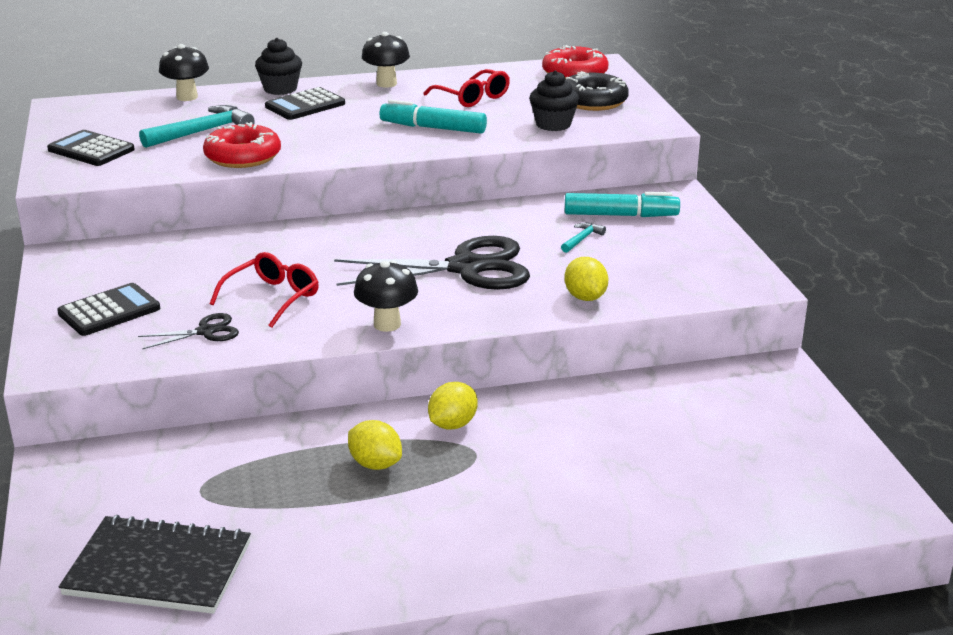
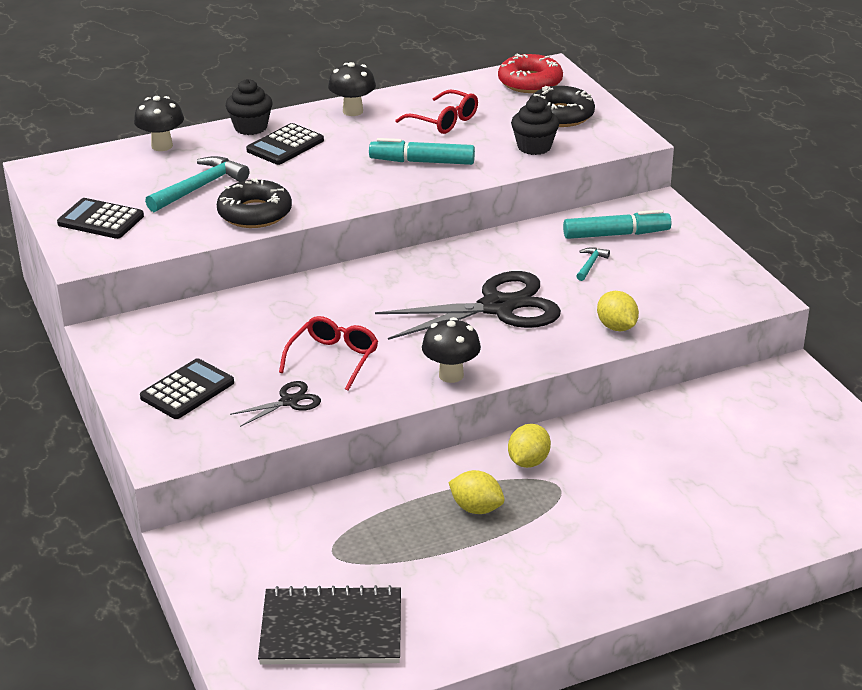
camera: 10 degrees left, 5 degrees up
red donut [203,122,281,168] -> black donut [217,178,292,228]

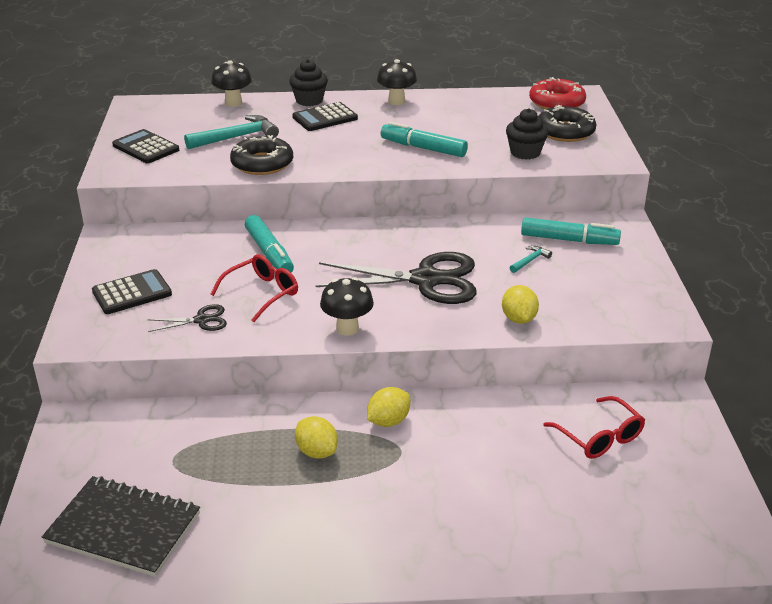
camera: 20 degrees right, 0 degrees up
red glasses [395,90,478,134] -> red glasses moved to [543,396,645,459]
none -> turquoise marker [245,215,294,273]

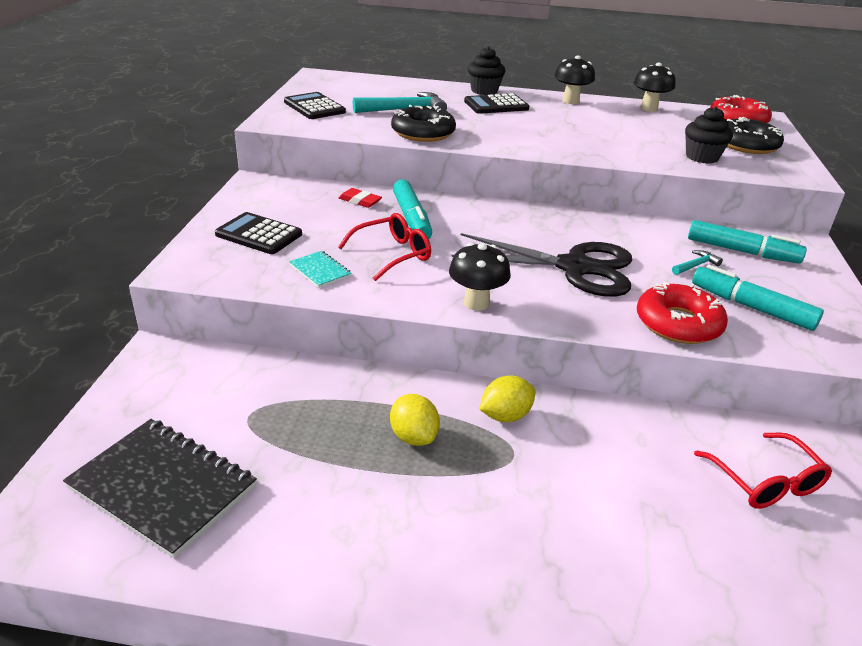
camera: 10 degrees right, 0 degrees up
black calculator [92,269,172,314] -> black calculator turned 135 degrees counterclockwise [215,212,302,254]
black scissors [147,304,227,332] -> turquoise notebook [289,251,352,288]
black mushroom [211,60,252,107] -> black mushroom moved to [633,63,676,112]
turquoise marker [381,122,468,157] -> turquoise marker moved to [692,265,824,331]
yellow lemon [502,285,539,324] -> red donut [637,281,728,344]
none -> red eraser [339,188,382,208]

